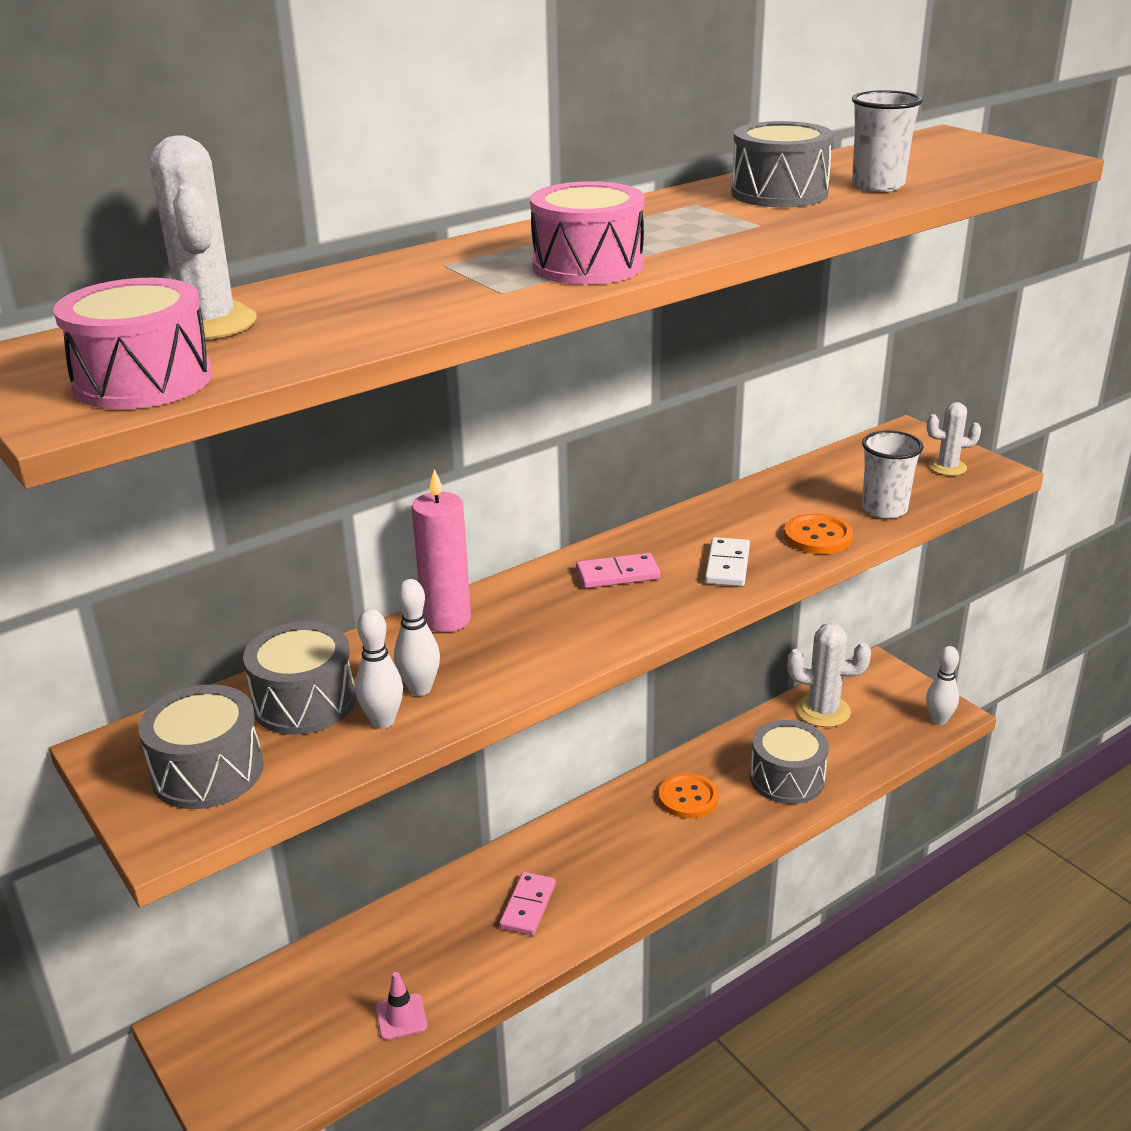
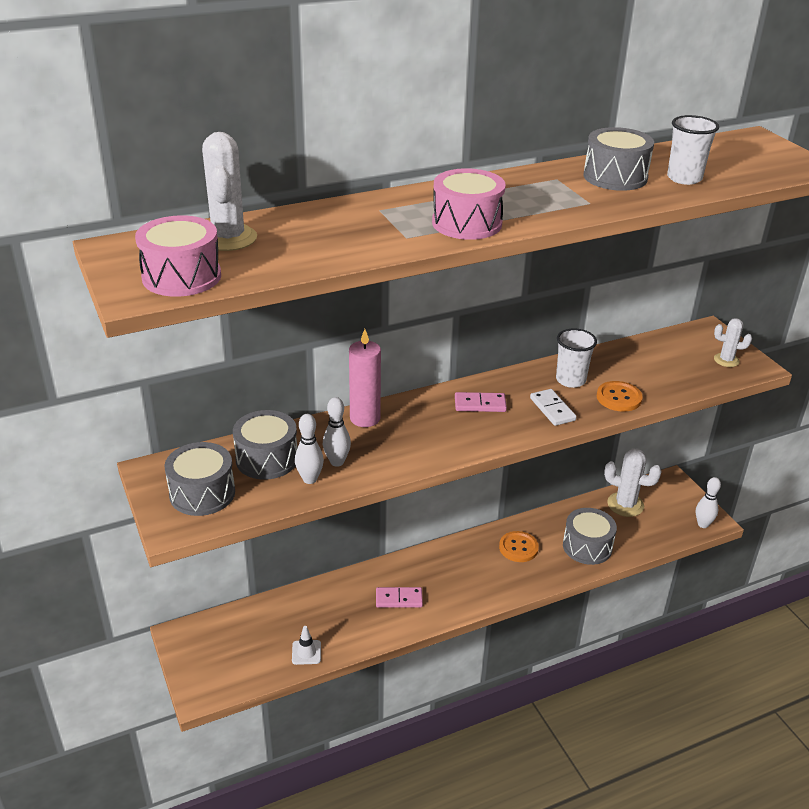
camera: 10 degrees right, 5 degrees up
pink traffic cone [376,972,427,1040] -> white traffic cone [292,626,321,665]
pink domino [499,872,556,935] -> pink domino turned 60 degrees clockwise [376,587,423,608]
white domino [705,537,750,587] -> white domino turned 45 degrees counterclockwise [530,389,577,426]
white cup [862,431,923,519] -> white cup moved to [556,328,597,388]

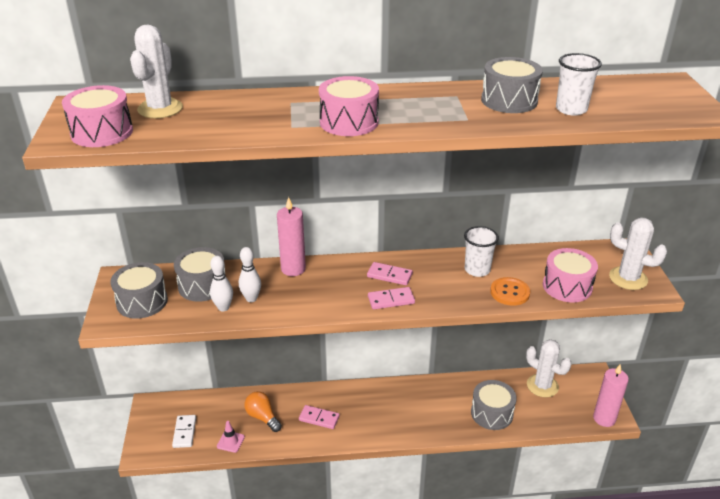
camera: 20 degrees right, 0 degrees up
white traffic cone [292,626,321,665] -> pink traffic cone [217,421,245,453]
orange button [499,531,539,562] -> none
white domino [530,389,577,426] -> white domino moved to [172,415,196,448]
white bowling pin [696,477,721,528] -> pink candle [593,364,629,427]
white cactus [714,318,752,367] -> white cactus [609,218,667,290], size x1.65
none -> orange light bulb [244,391,282,432]
none -> pink domino [368,287,415,309]
none -> pink drum [543,248,598,303]

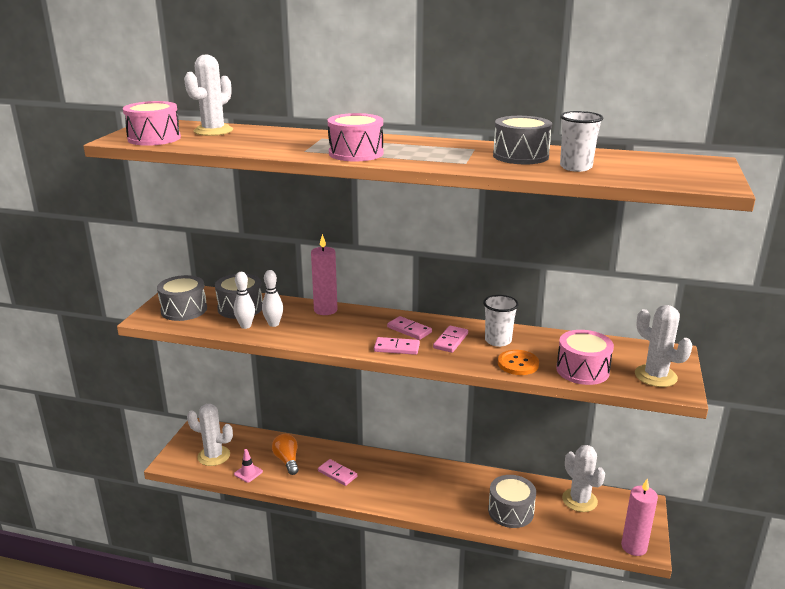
camera: 20 degrees right, 10 degrees down
white domino [172,415,196,448] -> white cactus [187,404,233,466]
none -> pink domino [433,326,468,353]

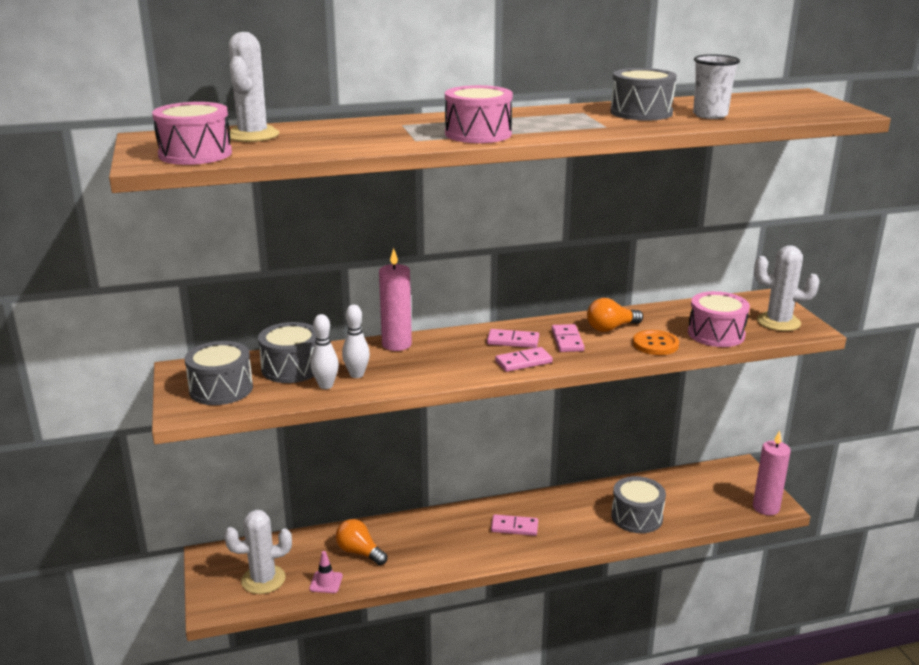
camera: 30 degrees left, 0 degrees up
pink domino [318,459,357,486] -> pink domino moved to [491,515,538,536]
white cup [483,295,519,347] -> orange light bulb [587,298,643,332]
white cactus [562,445,605,512] -> none

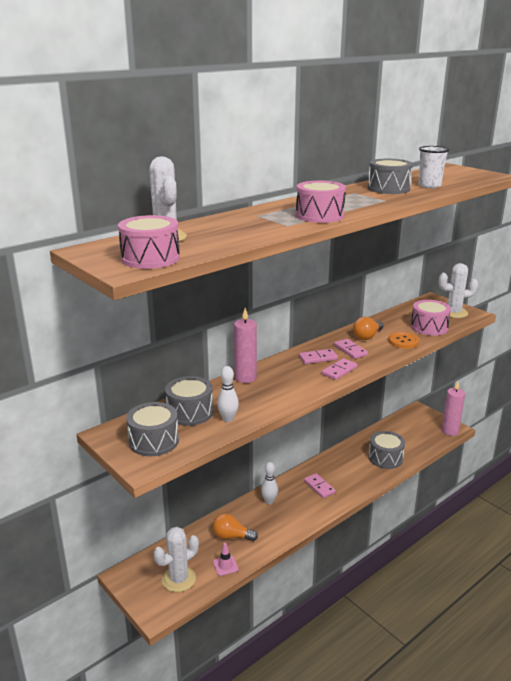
camera: 25 degrees left, 0 degrees up
white bowling pin [342,305,370,378] -> white bowling pin moved to [261,462,278,504]
pink domino [491,515,538,536] -> pink domino turned 75 degrees clockwise [304,473,336,498]

